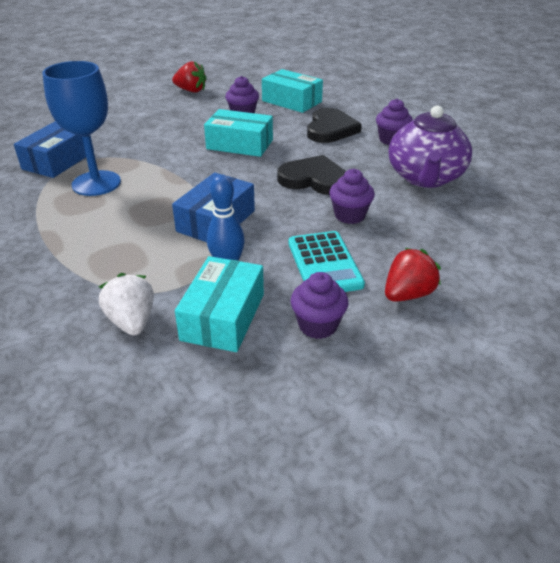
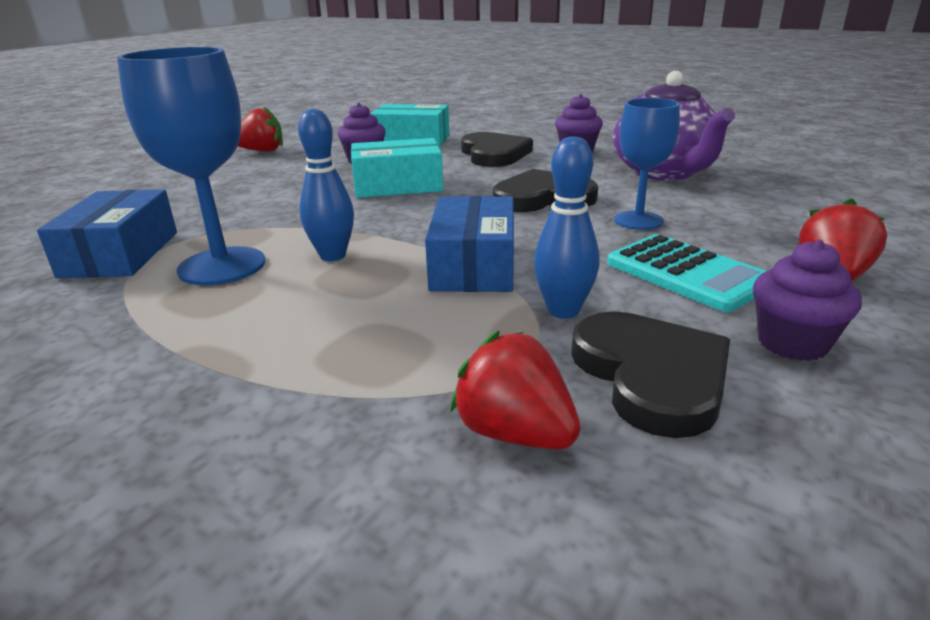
camera: 25 degrees left, 10 degrees down
white strawberry [99,273,154,335] -> red strawberry [450,331,581,449]
turquoise box [175,256,264,352] -> black heart [571,311,730,438]
purple cupcake [329,169,375,224] -> blue goblet [614,98,680,230]
none -> blue bowling pin [298,109,354,261]

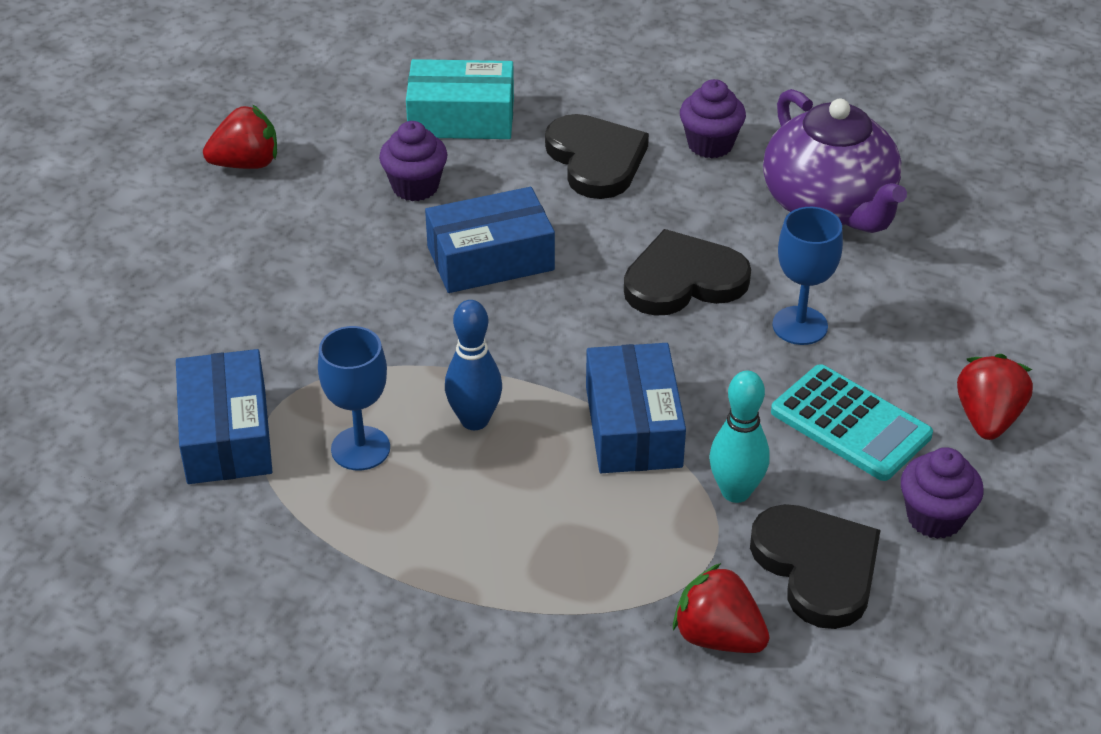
camera: 10 degrees left, 15 degrees up
blue goblet [117,47,265,285] -> blue goblet [318,326,390,470], size x0.64
turquoise box [351,138,443,198] -> blue box [425,187,555,293]
blue bowling pin [534,136,599,319] -> turquoise bowling pin [710,371,770,503]

